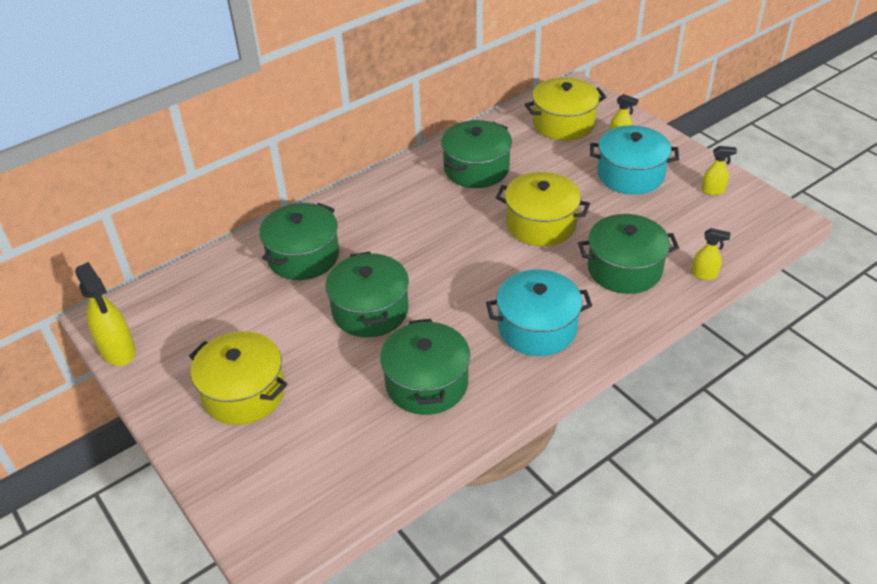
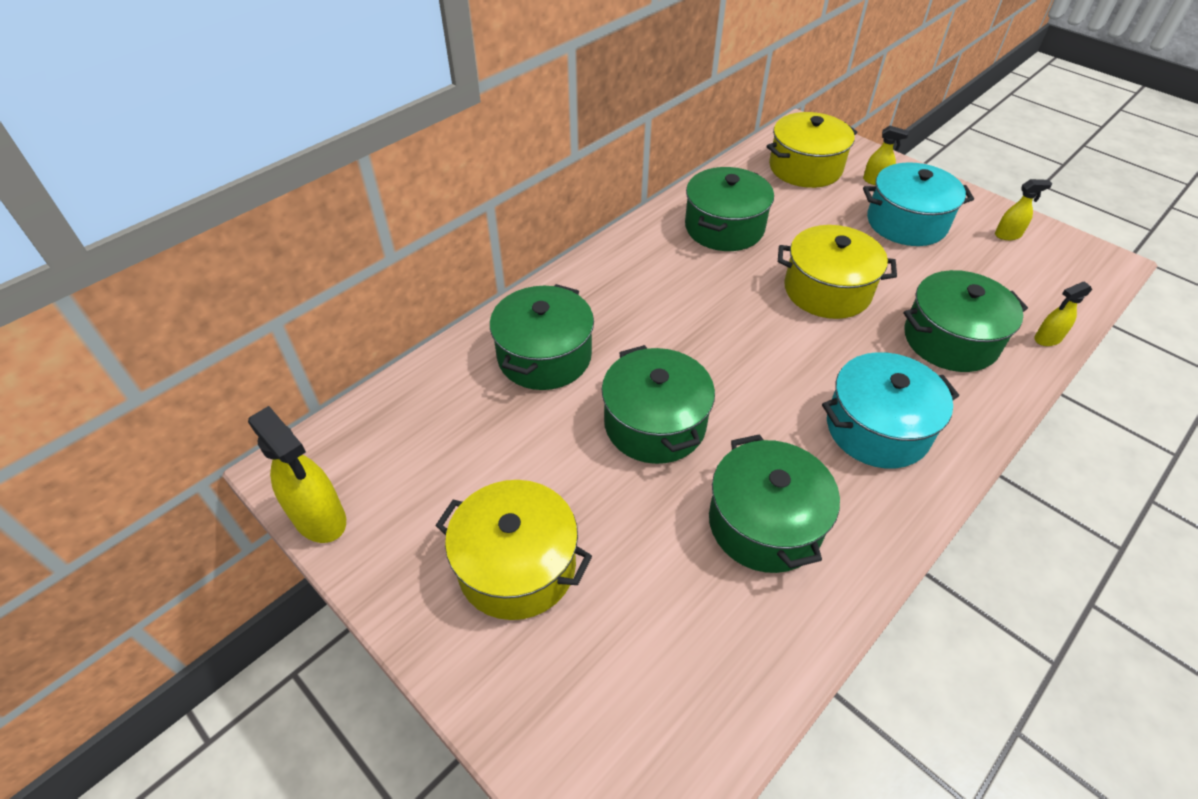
camera: 10 degrees left, 5 degrees up
yellow spray bottle [691,228,730,280] -> yellow spray bottle turned 150 degrees clockwise [1034,281,1092,346]

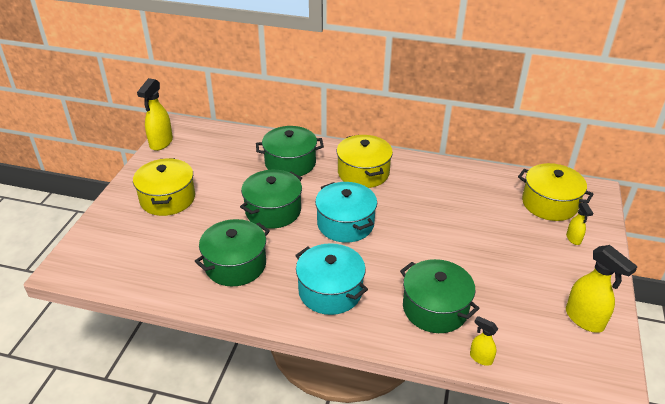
camera: 60 degrees right, 10 degrees down
green pot [685,167,774,251] -> none
yellow pot [778,225,897,319] -> yellow pot moved to [337,135,393,188]
turquoise pot [863,162,974,246] -> turquoise pot moved to [315,182,377,243]
yellow spray bottle [995,179,1052,240] -> yellow spray bottle [566,245,638,333], size x1.84

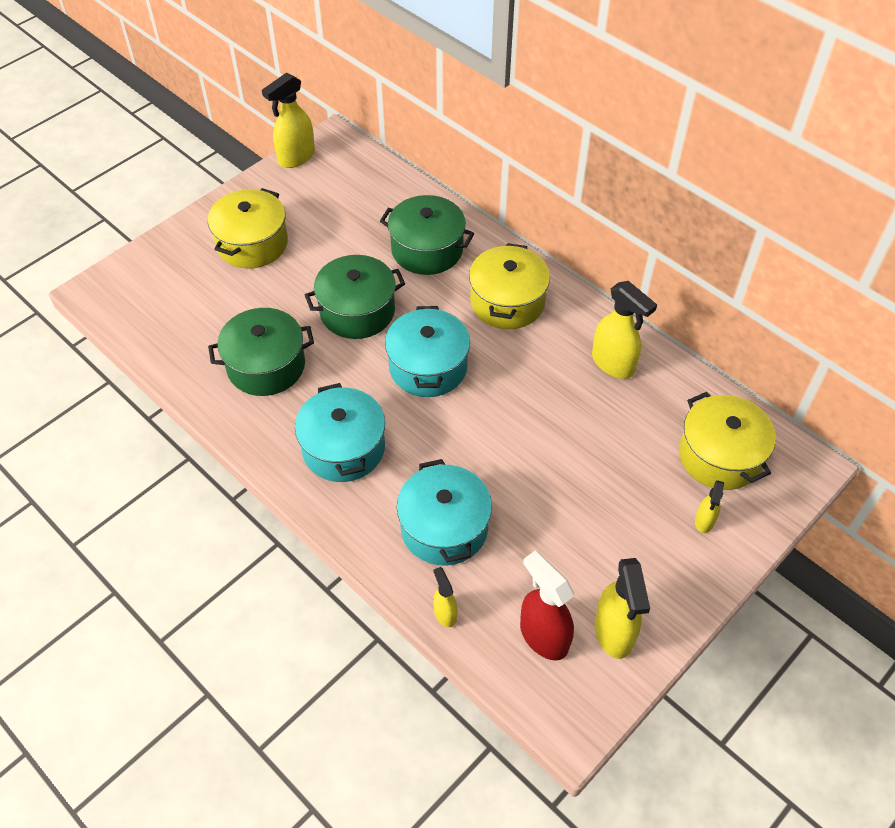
camera: 30 degrees right, 15 degrees up
green pot [400,259,480,333] -> turquoise pot [397,459,492,566]
none -> red spray bottle [520,550,574,660]
none -> yellow spray bottle [592,281,657,379]

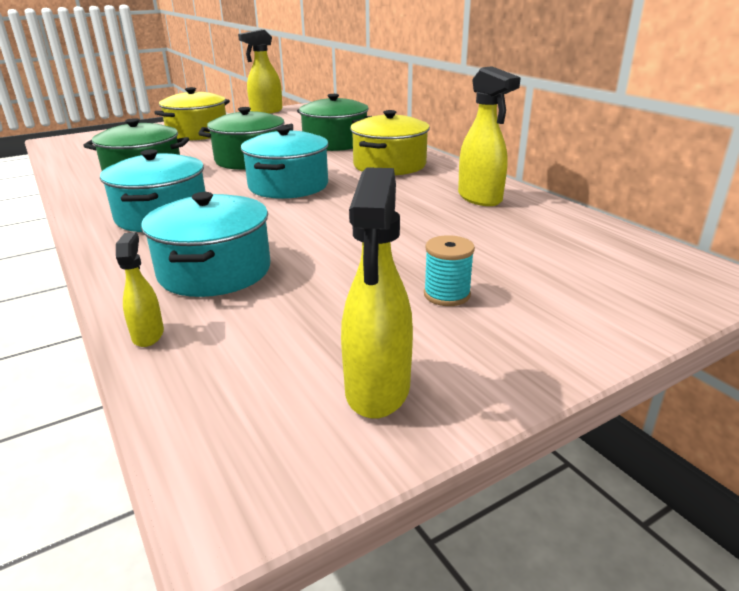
camera: 15 degrees right, 25 degrees down
red spray bottle [520,550,574,660] -> none
yellow pot [679,392,776,490] -> none
yellow spray bottle [695,480,724,533] -> none
none -> turquoise spool [424,235,475,306]

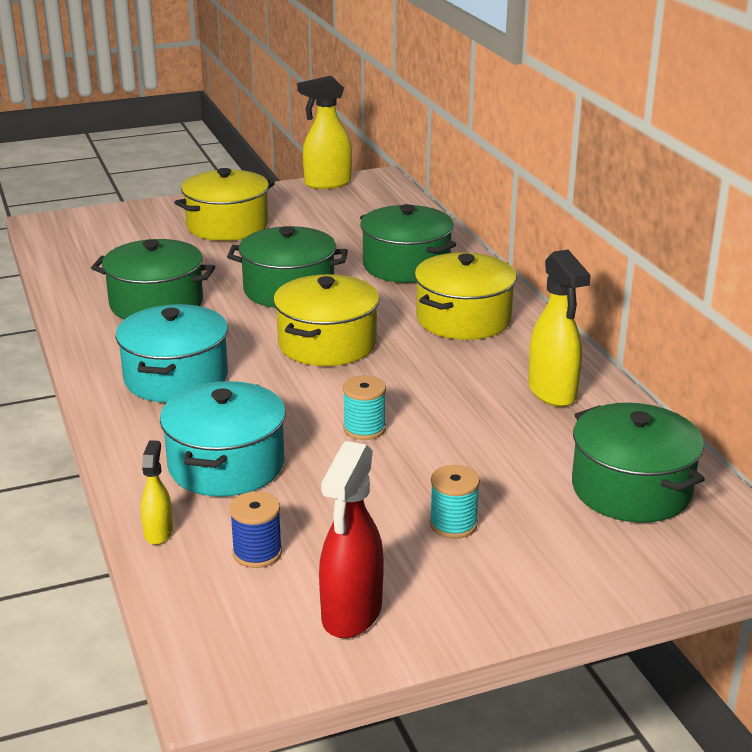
camera: 10 degrees right, 0 degrees up
turquoise pot [241,126,328,199] -> yellow pot [274,274,380,366]
yellow spray bottle [341,167,413,419] -> red spray bottle [319,441,384,638]
none -> blue spool [230,491,282,568]
none -> turquoise spool [343,375,386,440]
none -> green pot [572,403,705,523]

